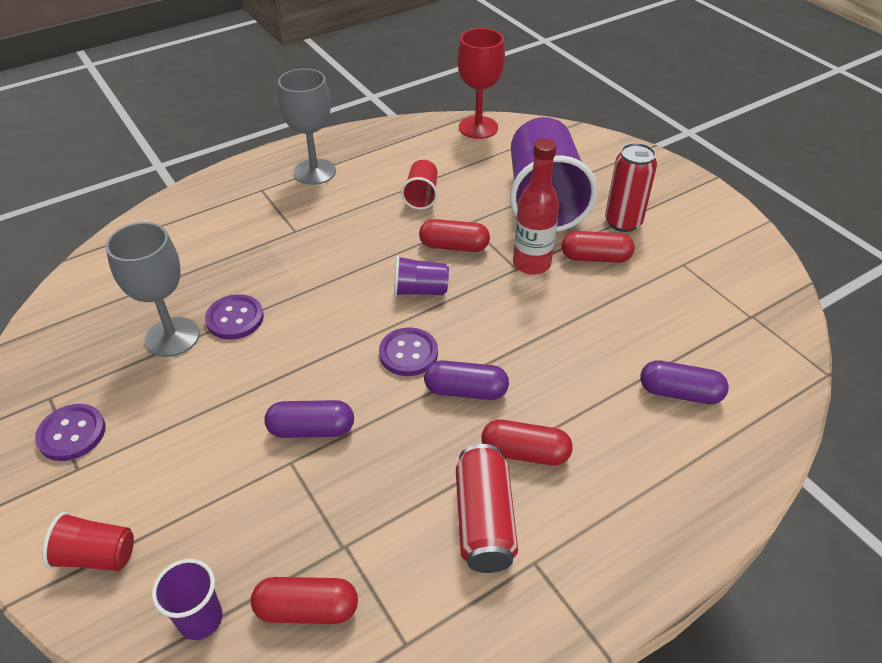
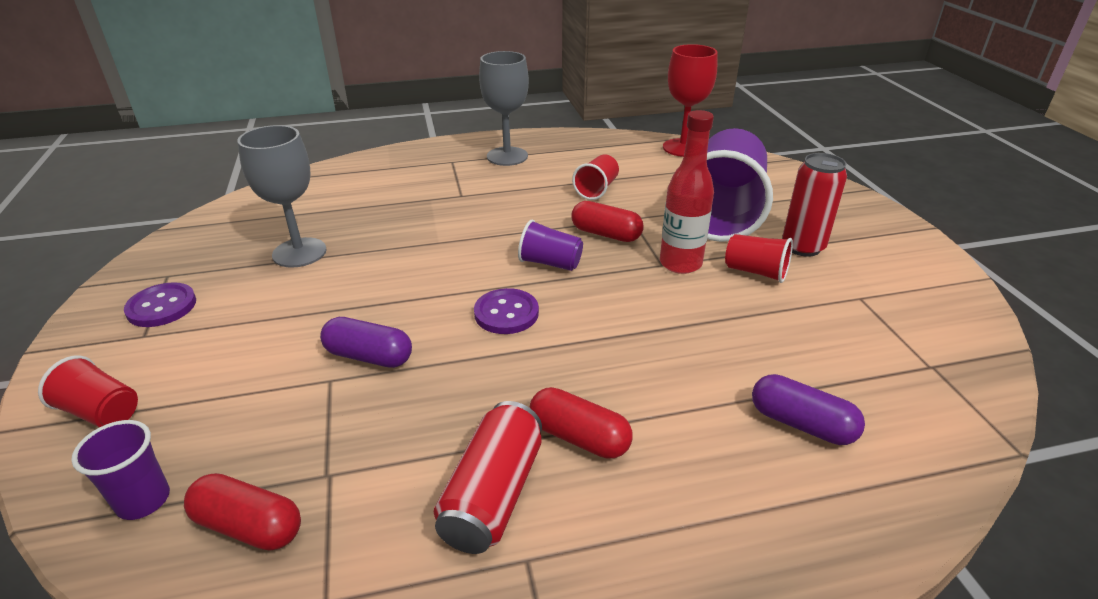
camera: 20 degrees right, 10 degrees down
purple button [205,294,264,340] -> none
purple capsule [424,360,509,400] -> none
red capsule [561,231,635,263] -> red cup [725,234,793,283]

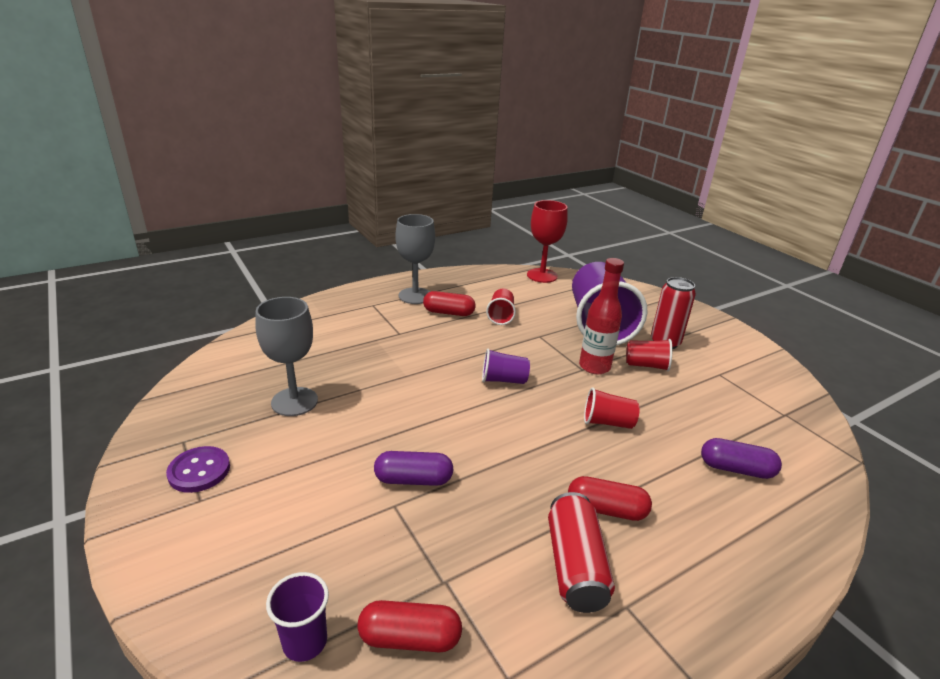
camera: 20 degrees left, 5 degrees down
red cup [38,355,138,427] -> red cup moved to [584,387,640,429]
purple button [474,288,539,334] -> none
red capsule [572,201,644,242] -> red capsule moved to [423,291,475,316]

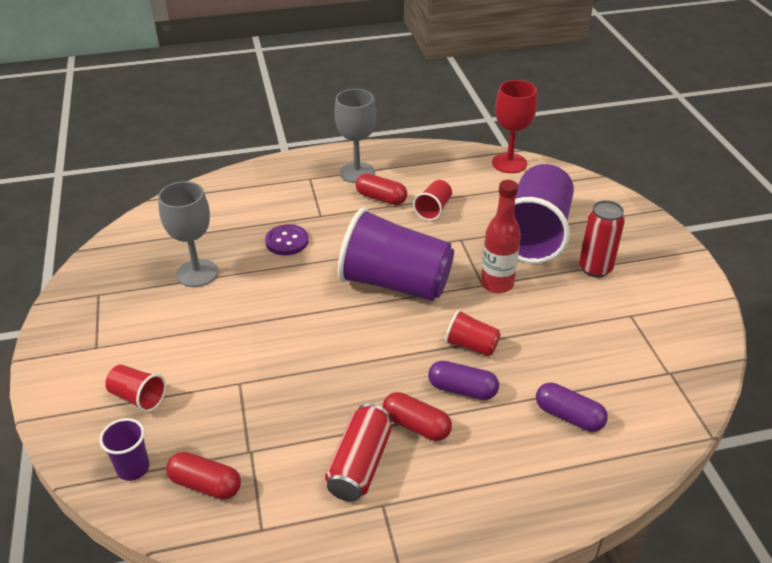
camera: 20 degrees right, 10 degrees up
purple button [166,446,230,493] -> purple button moved to [265,224,309,255]
purple capsule [374,451,454,486] -> purple capsule moved to [428,361,499,400]
purple cup [482,348,530,384] -> purple cup [338,207,454,301], size x2.26
red cup [626,339,672,371] -> red cup moved to [105,365,166,412]

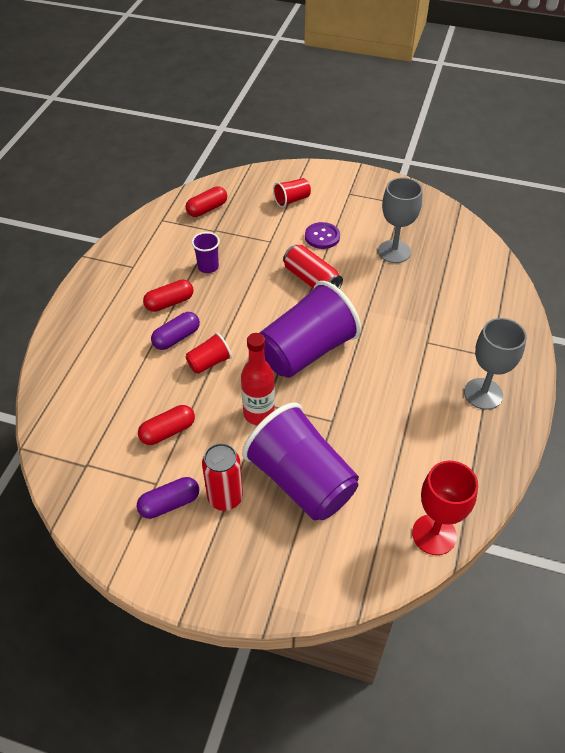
camera: 120 degrees right, 10 degrees up
purple cup [99,418,150,481] -> purple cup moved to [192,232,220,273]
purple button [265,224,309,255] -> purple button moved to [305,222,340,249]
red can [325,403,391,502] -> red can moved to [283,245,343,289]
red capsule [356,173,407,205] -> red capsule moved to [138,405,195,445]
red cup [413,180,452,221] -> none
purple capsule [536,383,608,432] -> purple capsule moved to [137,477,199,519]

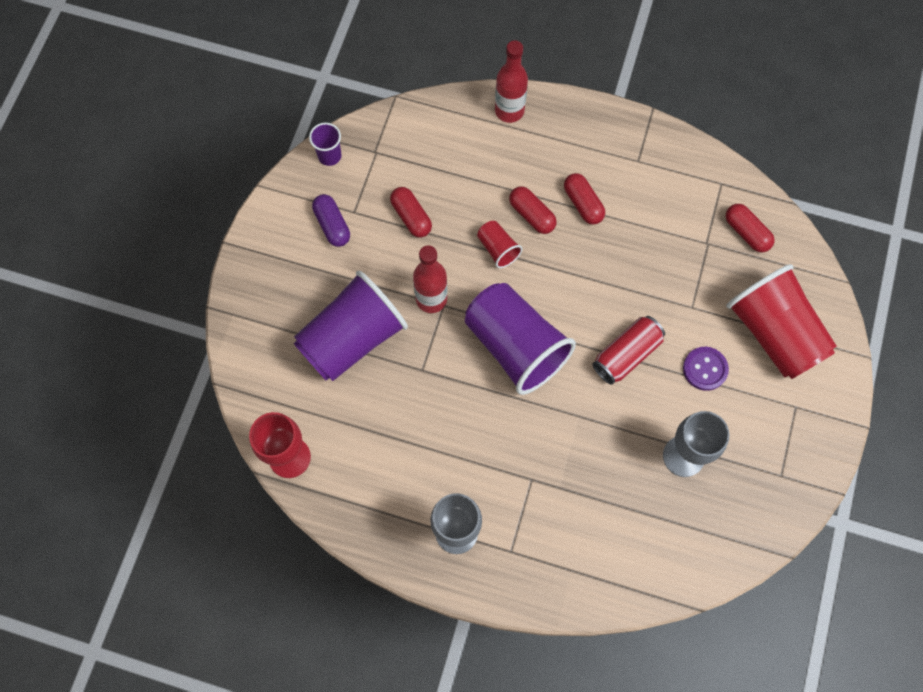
camera: 90 degrees right, 20 degrees up
purple capsule [151,312,200,350] -> red capsule [509,186,557,234]
purple cup [192,232,220,273] -> purple cup moved to [309,123,342,166]
red can [202,443,243,511] -> none
red cup [273,178,311,208] -> red cup [726,264,837,379], size x2.26
none -> red bottle [495,40,528,123]

